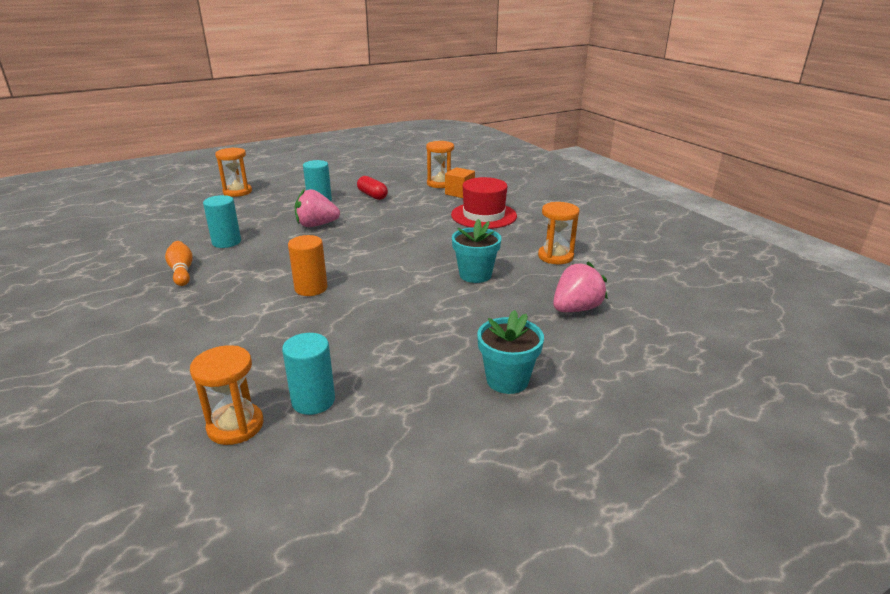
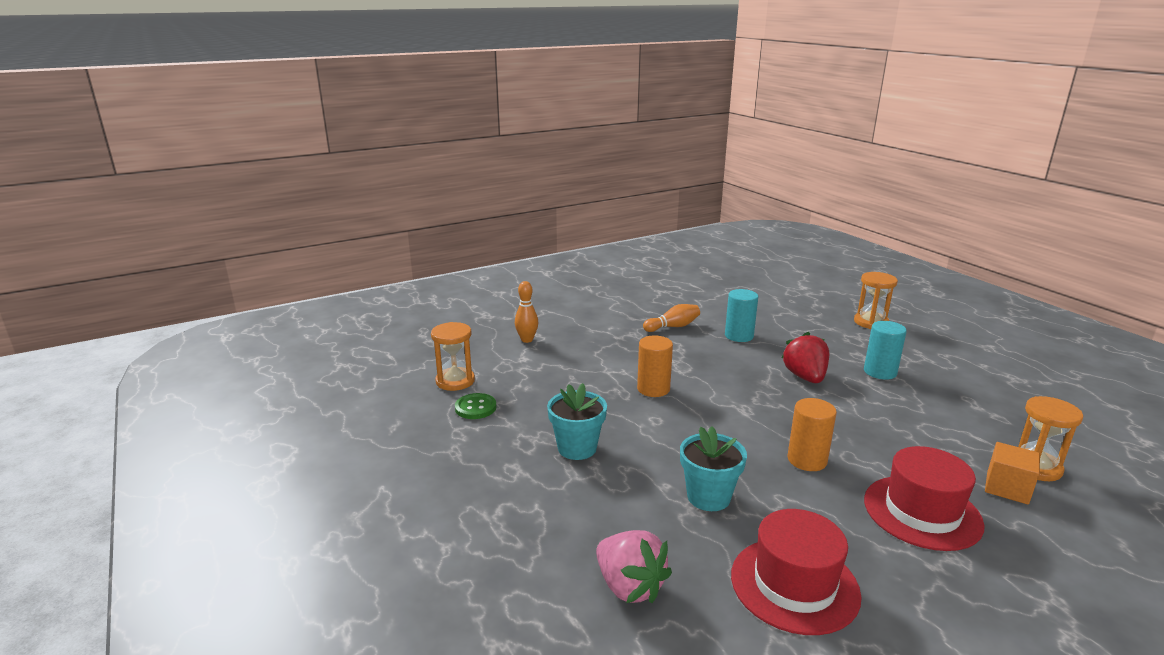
camera: 90 degrees right, 5 degrees down
turquoise cylinder [282,333,335,415] -> green button [455,393,496,419]
pink strawberry [295,189,340,227] -> red strawberry [782,332,829,383]
red capsule [357,176,388,200] -> none
turquoise flower pot [477,310,544,394] -> turquoise flower pot moved to [547,383,607,460]
orange hourglass [538,202,579,264] -> red hat [731,509,862,635]
none -> orange bowling pin [515,281,538,343]
none -> orange cylinder [788,398,837,471]

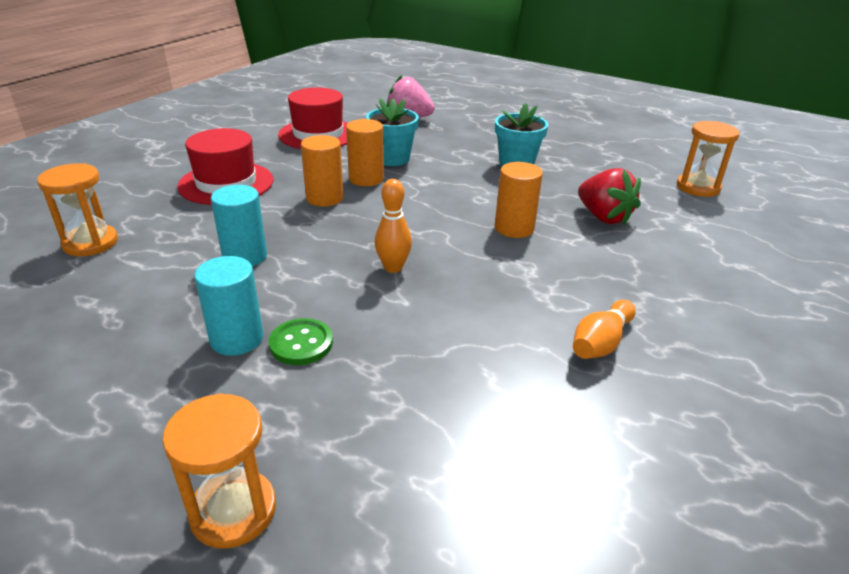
camera: 150 degrees right, 10 degrees up
green button [455,393,496,419] -> green button moved to [269,318,333,365]
orange bowling pin [515,281,538,343] -> orange bowling pin moved to [375,179,412,273]
turquoise cylinder [725,289,758,342] -> turquoise cylinder moved to [211,185,267,266]
red strawberry [782,332,829,383] -> red strawberry moved to [578,168,641,225]
orange cube [985,442,1040,505] -> none
none -> orange cylinder [346,119,384,186]

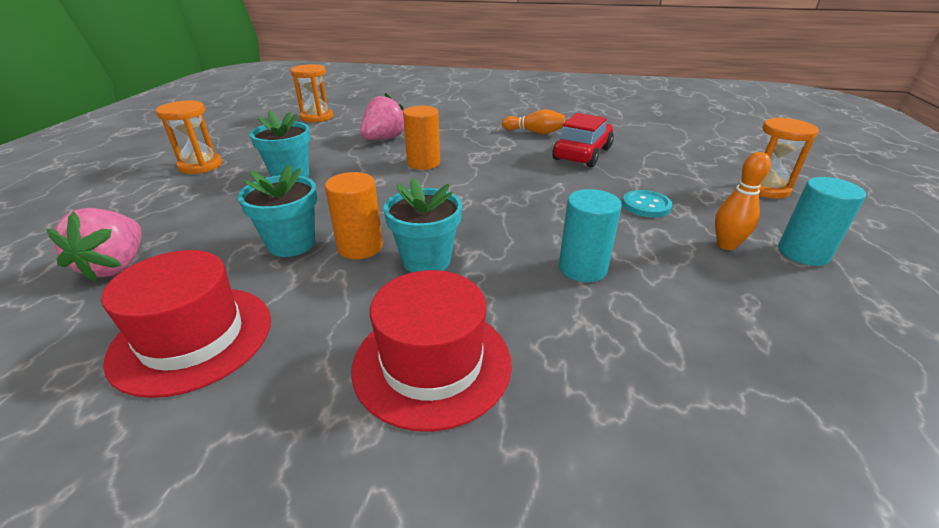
camera: 110 degrees left, 0 degrees up
orange hourglass [37,163,118,256] -> orange hourglass moved to [156,101,222,174]
turquoise cylinder [194,256,263,356] -> turquoise cylinder moved to [778,177,866,266]
green button [269,318,333,365] -> turquoise button [622,190,672,217]
orange cylinder [301,135,343,206] -> turquoise flower pot [384,178,462,272]
orange bowling pin [375,179,412,273] -> orange bowling pin moved to [715,152,771,250]
red strawberry [578,168,641,225] -> pink strawberry [360,93,404,140]
none -> red car [552,113,614,167]

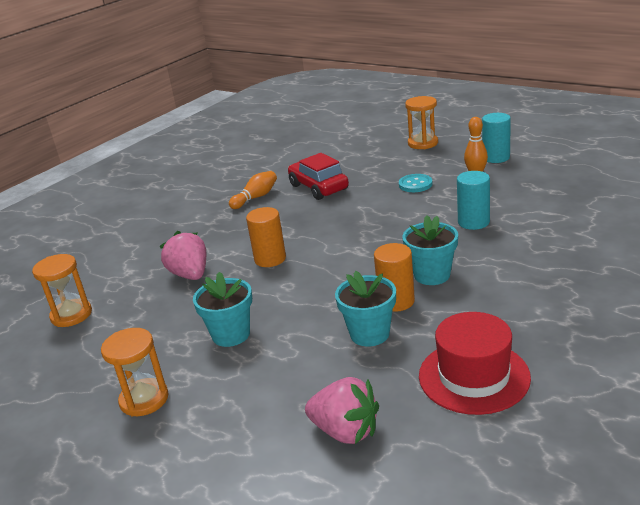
camera: 60 degrees left, 5 degrees down
red hat [351,270,512,432] -> none

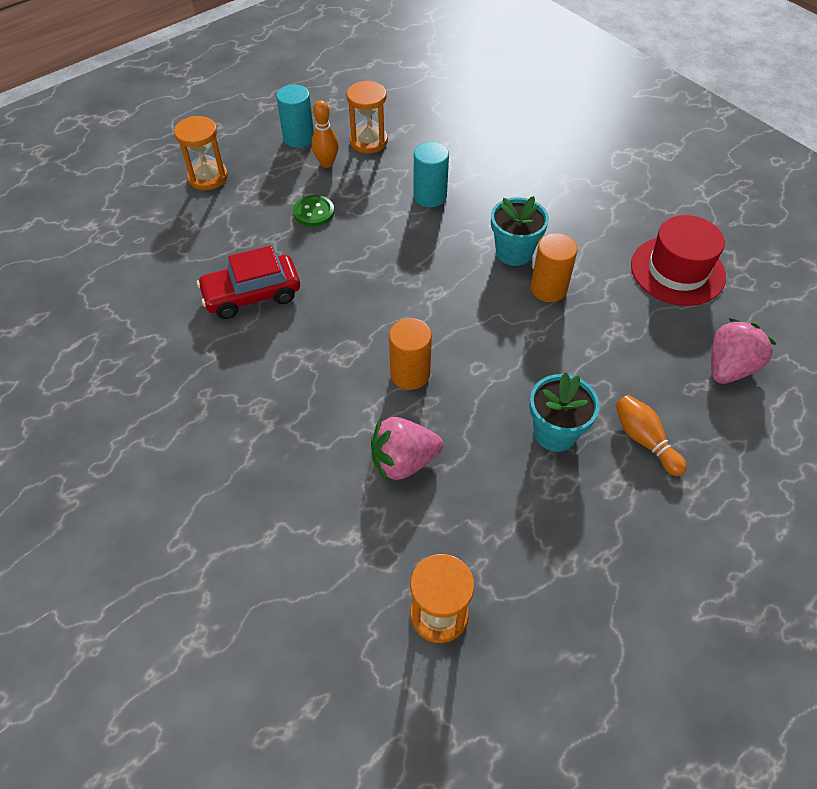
camera: 80 degrees left, 25 degrees up
orange hourglass [101,328,168,416] -> orange hourglass moved to [346,81,388,153]
orange bowling pin [229,171,277,209] -> orange bowling pin moved to [615,395,687,476]
turquoise flower pot [335,271,396,347] -> none
turquoise button [399,174,433,192] -> green button [293,195,334,227]

